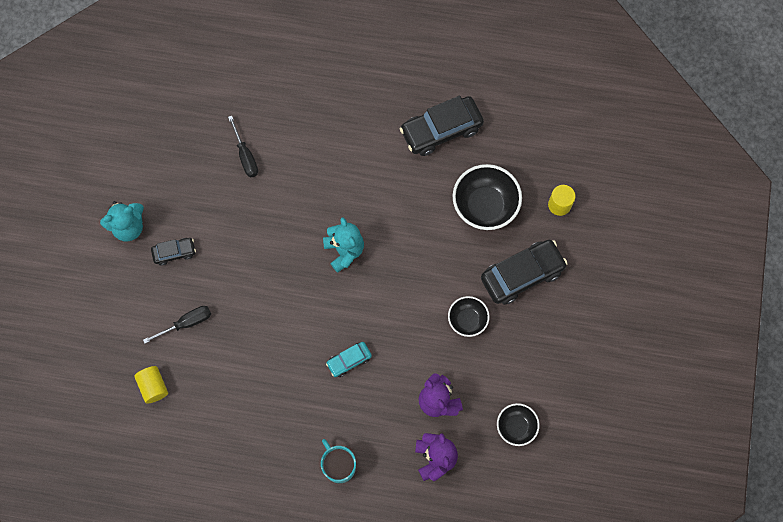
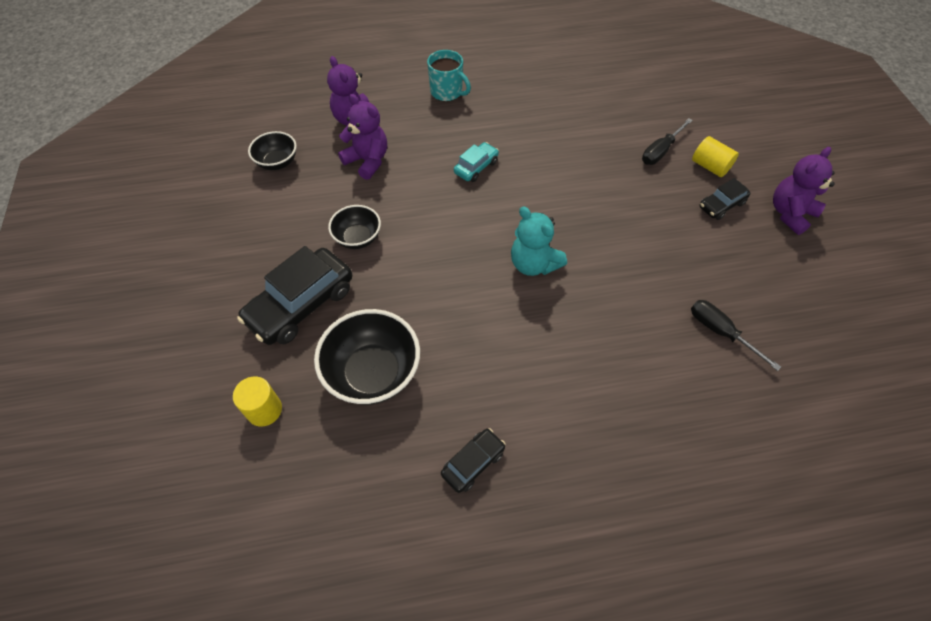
camera: 160 degrees right, 15 degrees down
turquoise teddy bear [100,201,144,241] -> purple teddy bear [773,147,835,235]
yellow cylinder [134,366,168,404] -> yellow cylinder moved to [692,136,739,177]
black car [400,96,484,156] -> black car [441,428,506,493], size x0.52

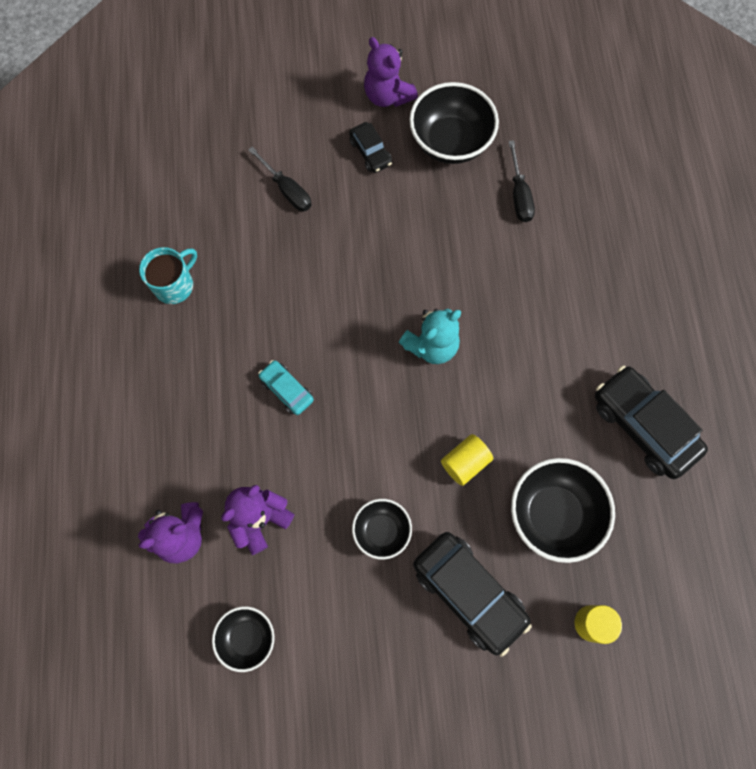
camera: 85 degrees left, 15 degrees up
turquoise mug [427,50,471,101] -> turquoise mug moved to [139,247,197,304]
black car [441,428,506,493] -> black car [595,366,708,479], size x1.92
black screwdriver [691,300,781,371] -> black screwdriver turned 60 degrees counterclockwise [508,140,535,222]
yellow cylinder [692,136,739,177] -> yellow cylinder moved to [441,434,493,486]
none -> black bowl [409,82,499,164]

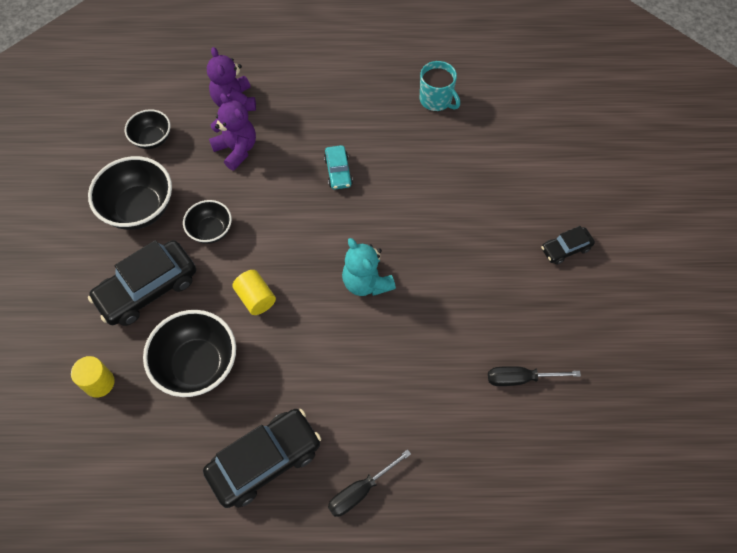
camera: 95 degrees right, 10 degrees down
black screwdriver [248,147,312,211] -> black screwdriver moved to [328,449,411,517]
turquoise car [258,360,314,415] -> turquoise car turned 120 degrees clockwise [324,145,353,189]
purple teddy bear [364,37,418,107] -> none
black bowl [409,82,499,164] -> black bowl moved to [88,156,172,230]

